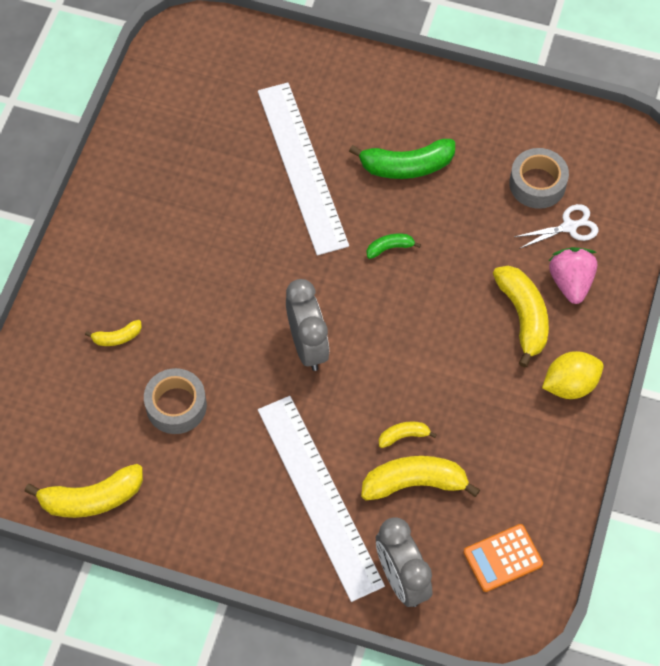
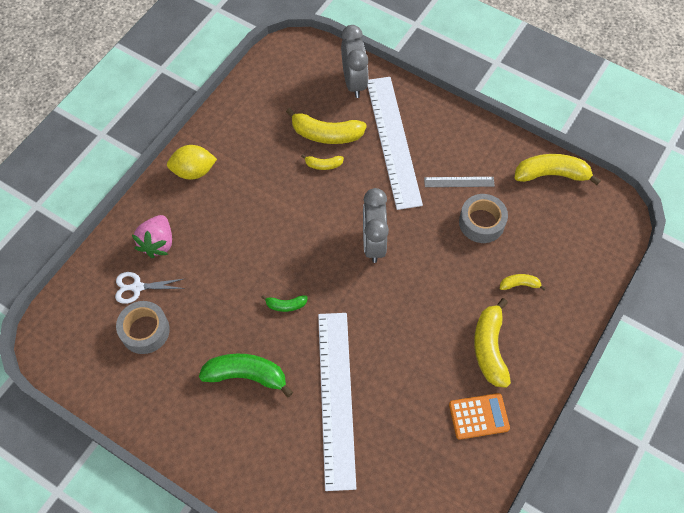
camera: 165 degrees left, 0 degrees up
orange calculator [464,524,543,592] -> orange calculator moved to [449,393,510,440]
yellow banana [493,266,549,368] -> yellow banana moved to [474,298,511,388]
none -> grey ruler [424,177,495,187]

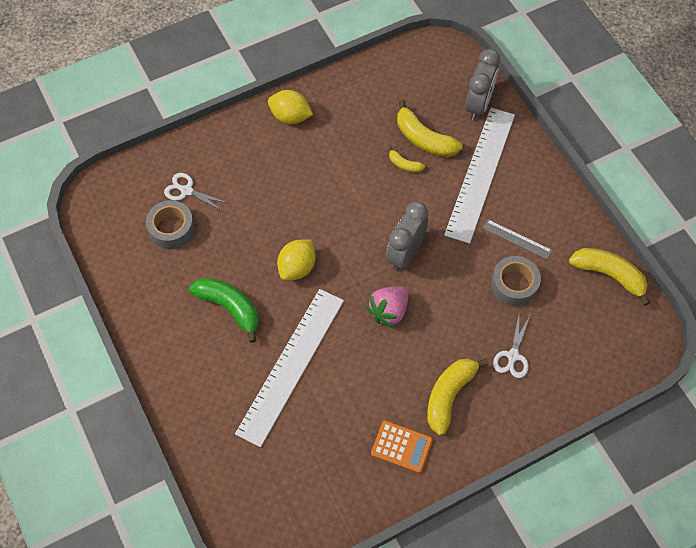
camera: 30 degrees right, 0 degrees up
pink strawberry [132,215,172,258] -> pink strawberry moved to [366,286,409,329]
green banana [261,295,308,312] -> yellow lemon [277,239,316,280]
yellow banana [500,274,546,290] -> white scissors [493,315,530,378]

